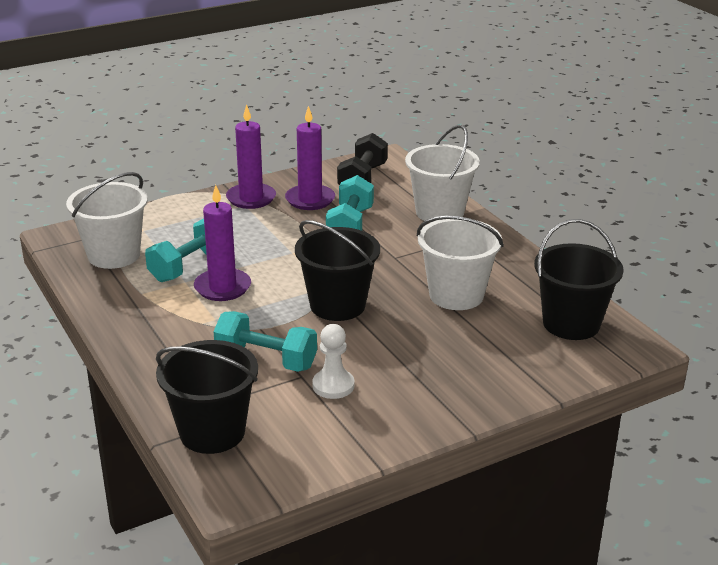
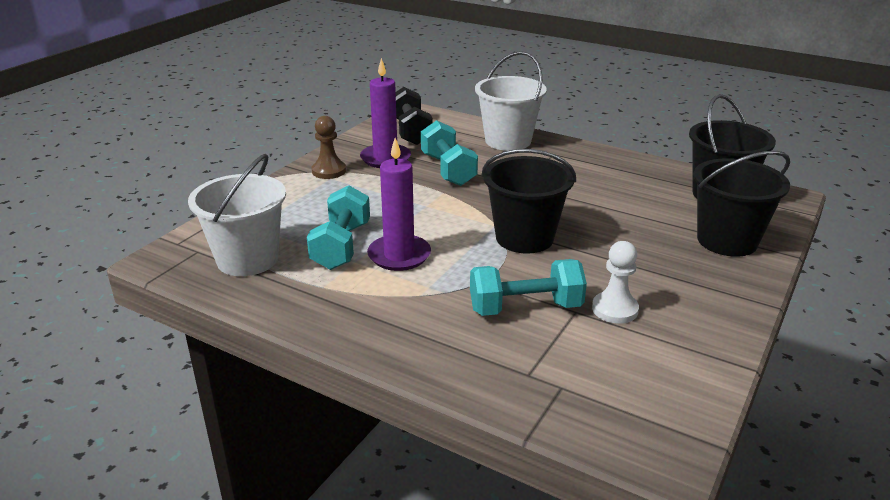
camera: 30 degrees left, 0 degrees up
black bucket [156,340,258,454] -> black bucket moved to [693,151,790,257]
purple candle [226,104,276,209] -> brown pawn [312,116,346,179]
white bucket [417,216,504,310] -> none

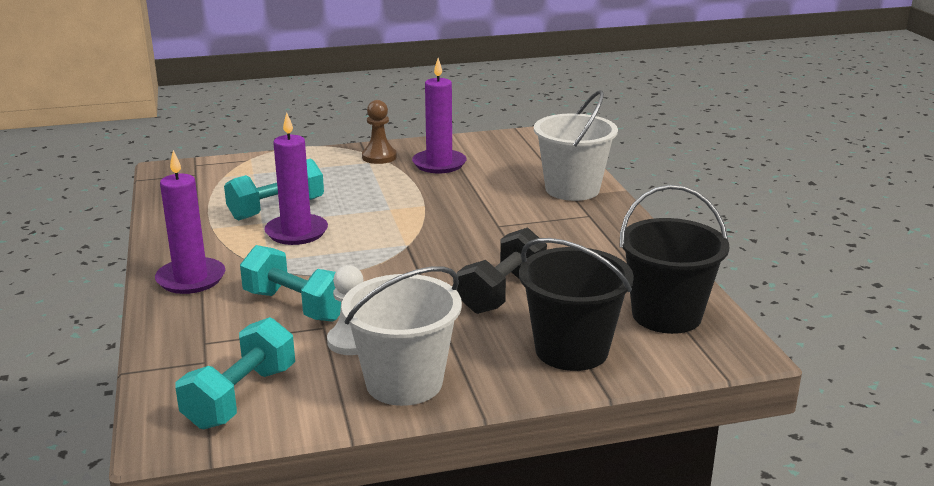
camera: 45 degrees right, 5 degrees down
white bucket [188,154,286,276] -> white bucket moved to [341,266,462,406]
black dumbbell [396,87,432,145] -> black dumbbell moved to [457,227,547,314]
turquoise dumbbell [421,120,478,186] -> turquoise dumbbell moved to [175,317,295,429]
black bucket [481,149,576,254] -> none
none -> purple candle [155,150,225,294]

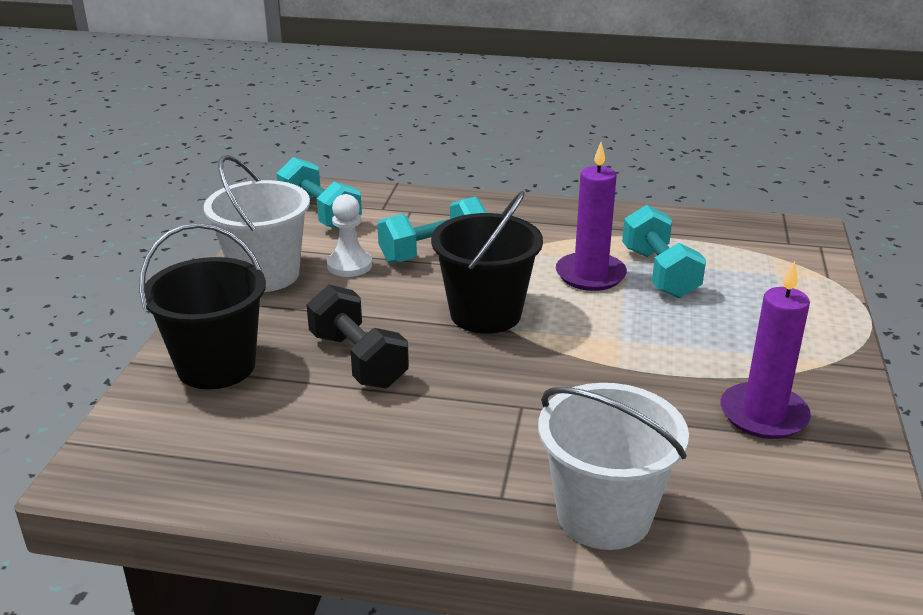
camera: 115 degrees right, 5 degrees up
purple candle [155,150,225,294] -> none
brown pawn [362,100,397,164] -> none
black bucket [620,185,730,334] -> black bucket moved to [431,191,543,334]

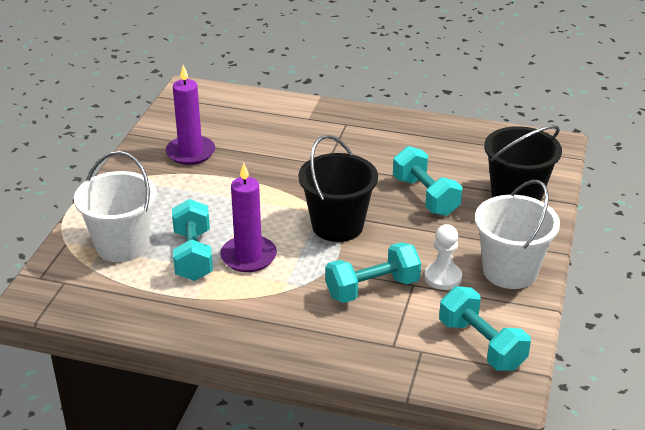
camera: 175 degrees left, 5 degrees up
black dumbbell [307,285,409,389] -> turquoise dumbbell [393,146,462,216]
white bucket [538,383,689,550] -> white bucket moved to [74,151,157,262]

